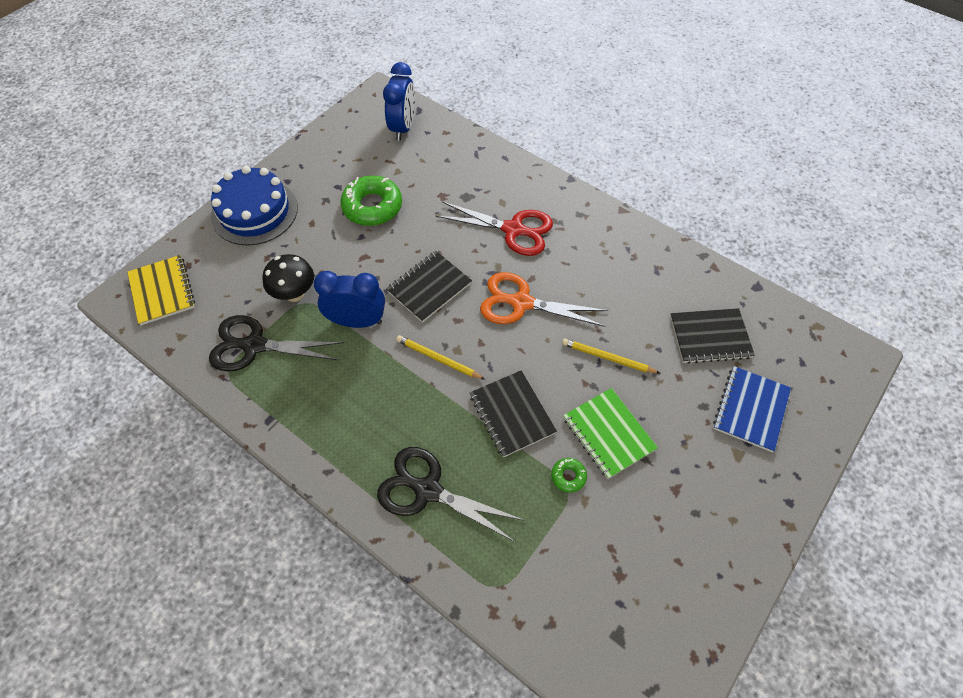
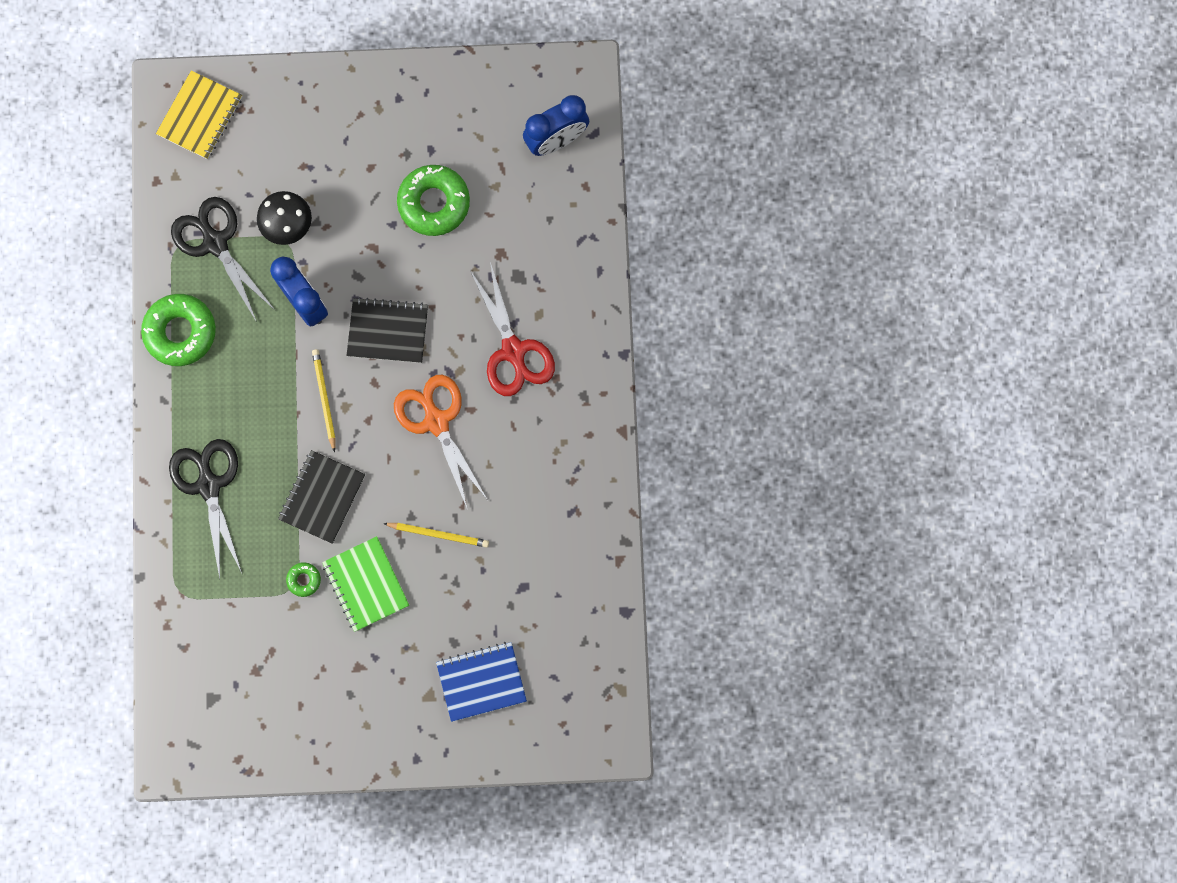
camera: 50 degrees right, 20 degrees up
blue cake [211,166,298,246] -> none
yellow pencil [562,339,660,373] -> yellow pencil turned 120 degrees clockwise [383,523,489,548]
green notebook [563,388,658,479] -> green notebook turned 45 degrees counterclockwise [322,536,410,632]
black notebook [670,308,755,364] -> none
none -> green donut [141,294,216,366]

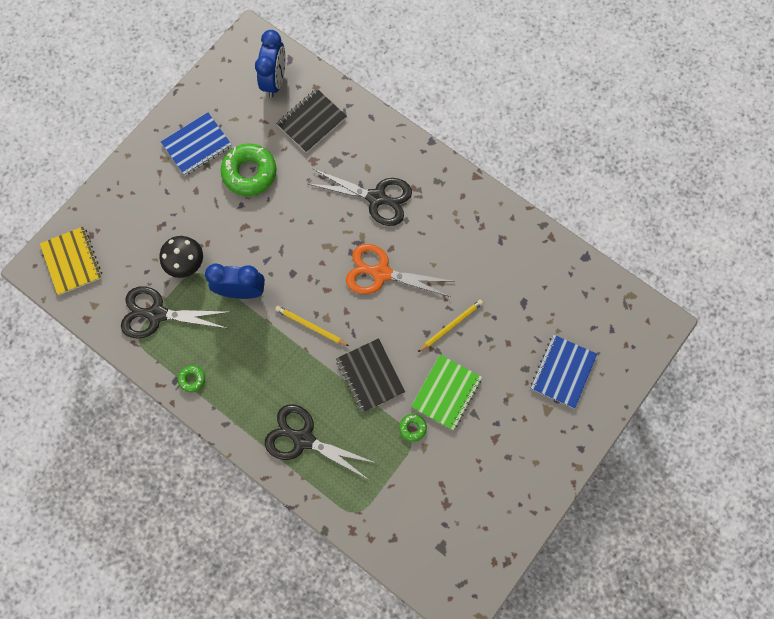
camera: 50 degrees left, 5 degrees down
green donut [141,294,216,366] -> green donut [178,365,205,392], size x0.46
green notebook [322,536,410,632] -> green notebook turned 75 degrees counterclockwise [411,354,482,430]
black notebook [346,297,428,363] -> black notebook moved to [276,88,346,153]
red scissors [470,262,555,396] -> black scissors [308,168,412,226]
none -> blue notebook [161,112,232,176]

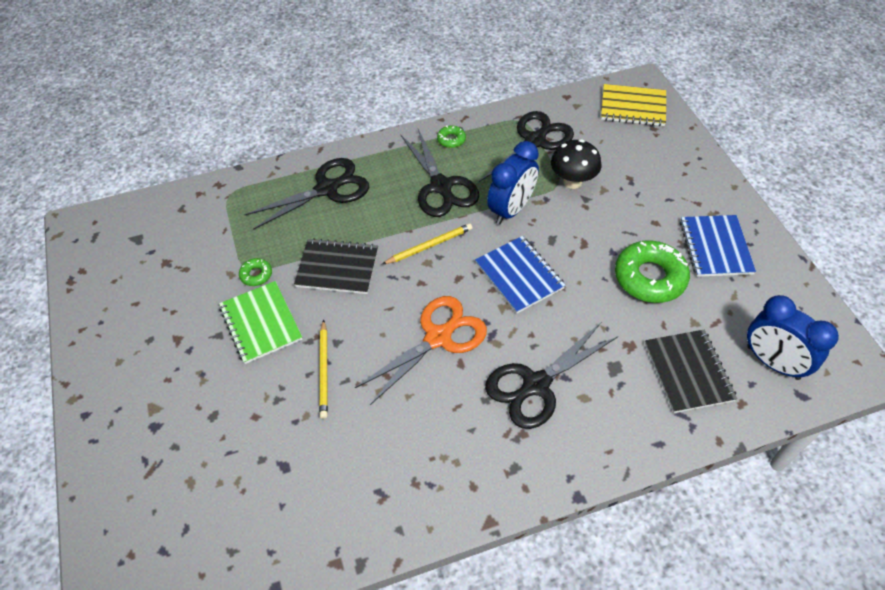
camera: 125 degrees right, 20 degrees down
blue notebook [530,334,597,408] -> blue notebook moved to [475,236,566,314]
none -> black scissors [400,129,479,217]

